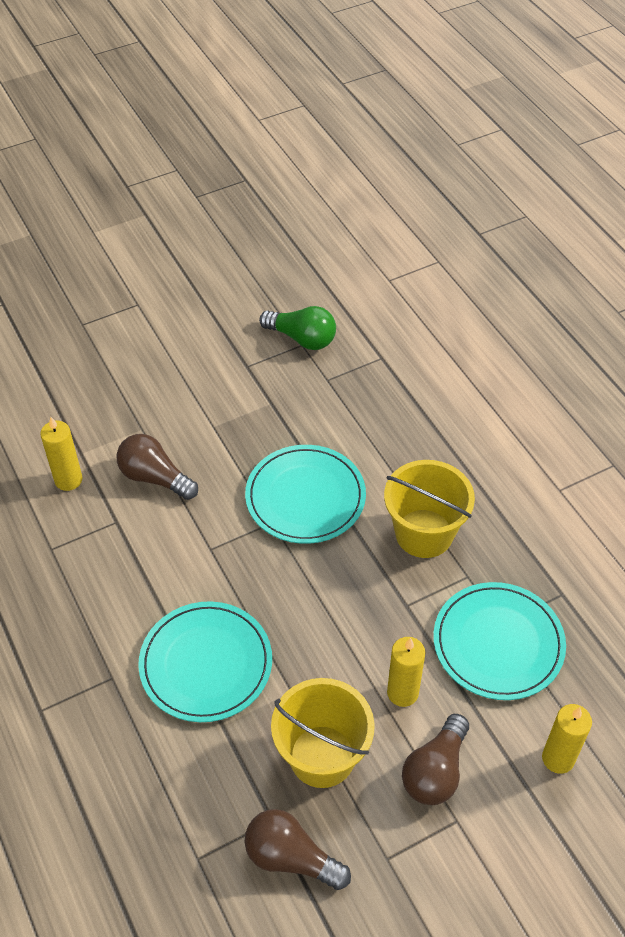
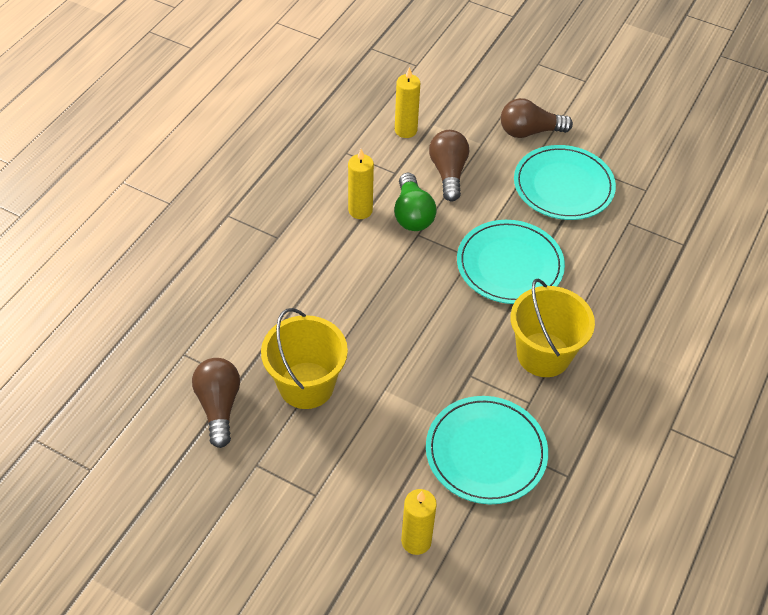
camera: 55 degrees right, 0 degrees up
turquoise plate [138,601,272,722] -> turquoise plate moved to [514,145,616,220]
green light bulb [259,306,336,350] -> green light bulb moved to [394,173,437,231]
yellow candle [387,637,425,707] -> yellow candle moved to [348,149,374,219]
brown light bulb [402,714,469,805] -> brown light bulb moved to [501,98,573,138]

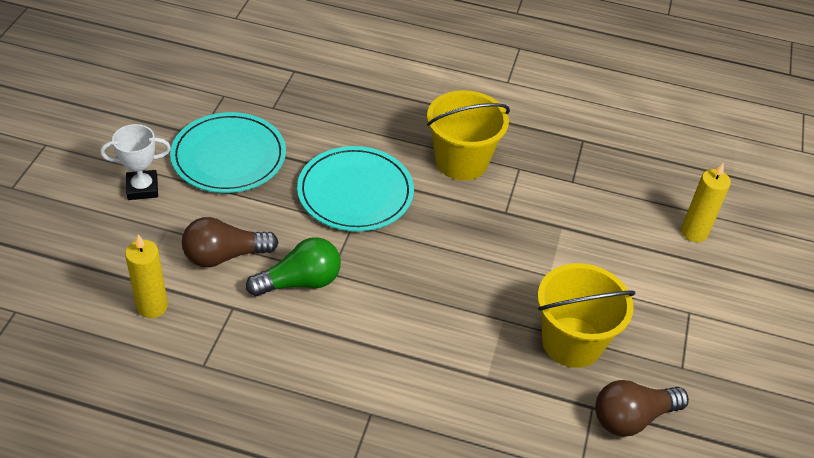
camera: 105 degrees left, 5 degrees down
yellow candle [348,149,374,219] -> none
turquoise plate [426,396,548,504] -> none
brown light bulb [501,98,573,138] -> white trophy [100,124,171,200]

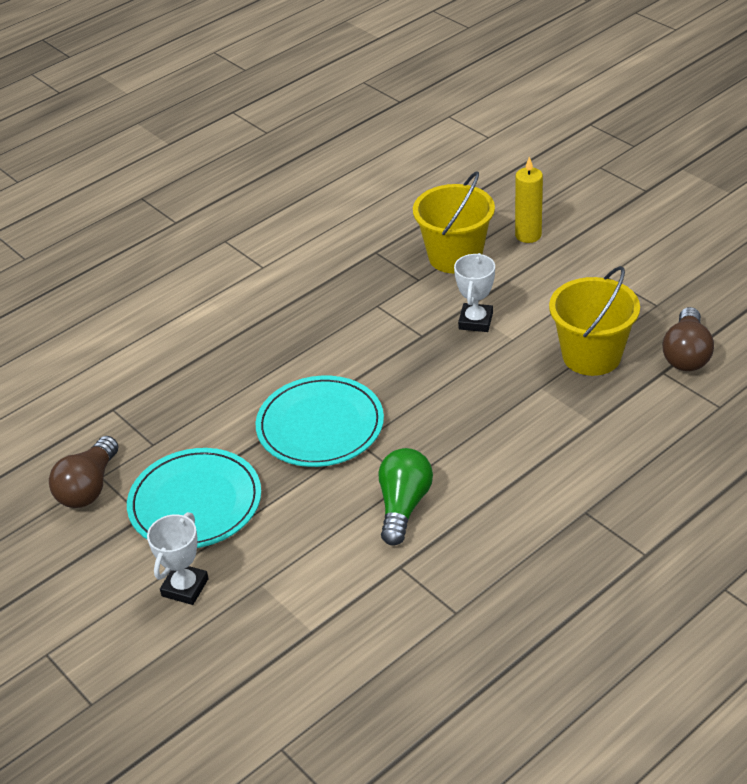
camera: 50 degrees left, 5 degrees down
yellow candle [125,234,168,318] -> none
brown light bulb [182,217,279,267] -> brown light bulb moved to [49,436,118,508]
yellow bucket [427,90,510,181] -> yellow bucket moved to [413,171,495,273]
none -> white trophy [454,253,495,332]

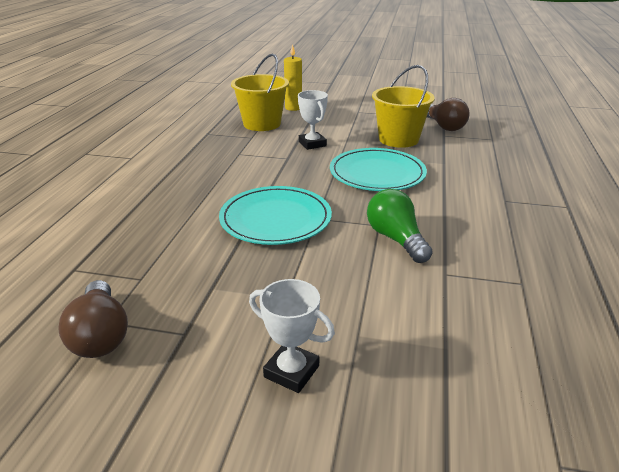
camera: 40 degrees left, 10 degrees down
turquoise plate [127,448,261,548] -> turquoise plate moved to [330,148,427,191]
white trophy [147,512,209,605] -> white trophy turned 45 degrees counterclockwise [249,279,335,393]

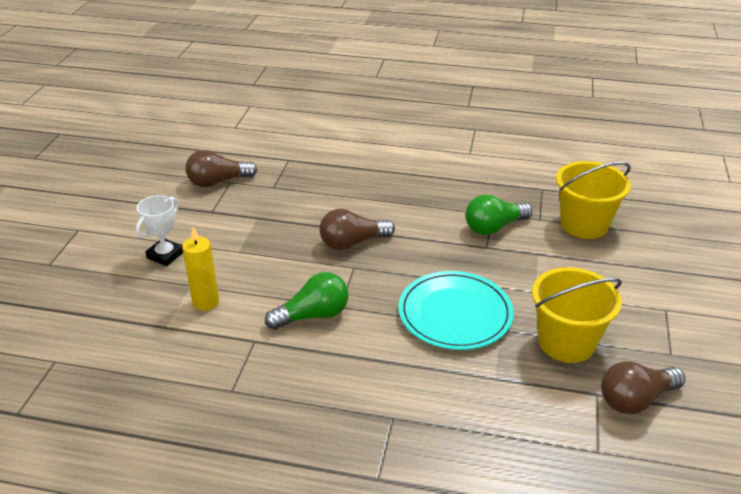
camera: 90 degrees right, 5 degrees up
turquoise plate [219,186,332,245] -> brown light bulb [320,209,395,250]
yellow candle [284,44,302,111] -> yellow candle moved to [182,227,219,311]
white trophy [298,90,328,150] -> none
none -> green light bulb [465,195,532,235]

